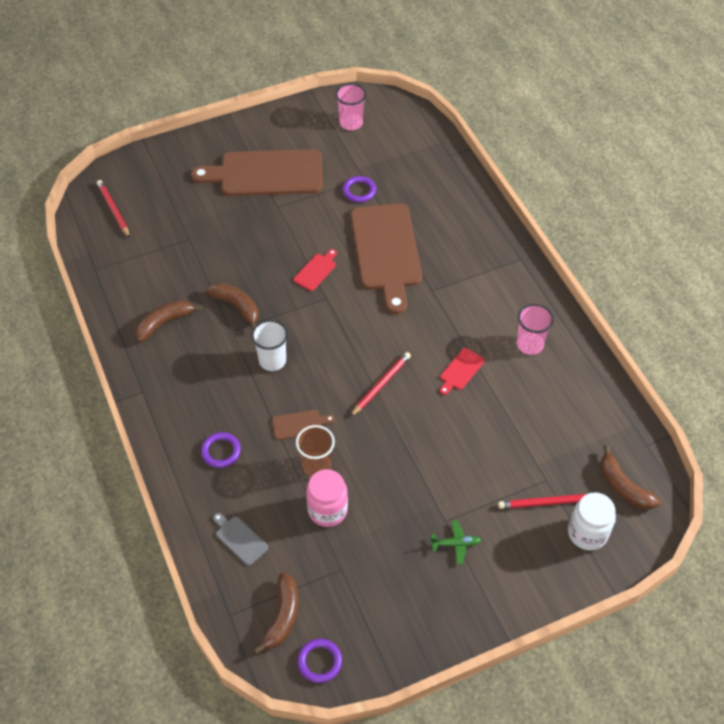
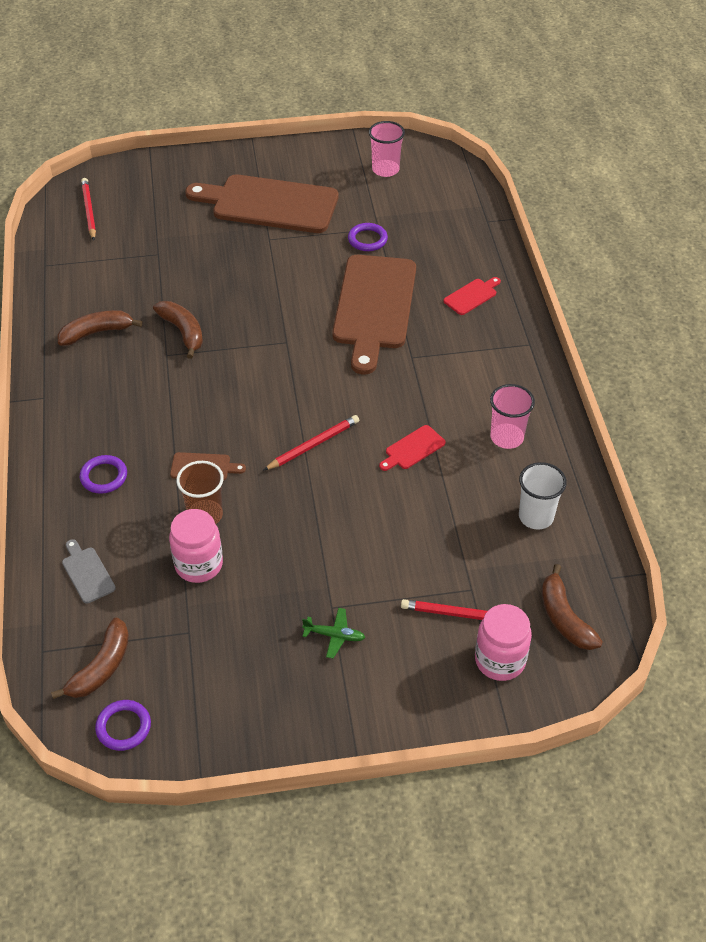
camera: 15 degrees right, 5 degrees down
white cup [251,320,288,371] -> white cup moved to [519,462,567,530]
red cutting board [293,249,337,291] -> red cutting board moved to [444,277,501,315]
white jar [568,492,616,550] -> pink jar [475,604,532,681]

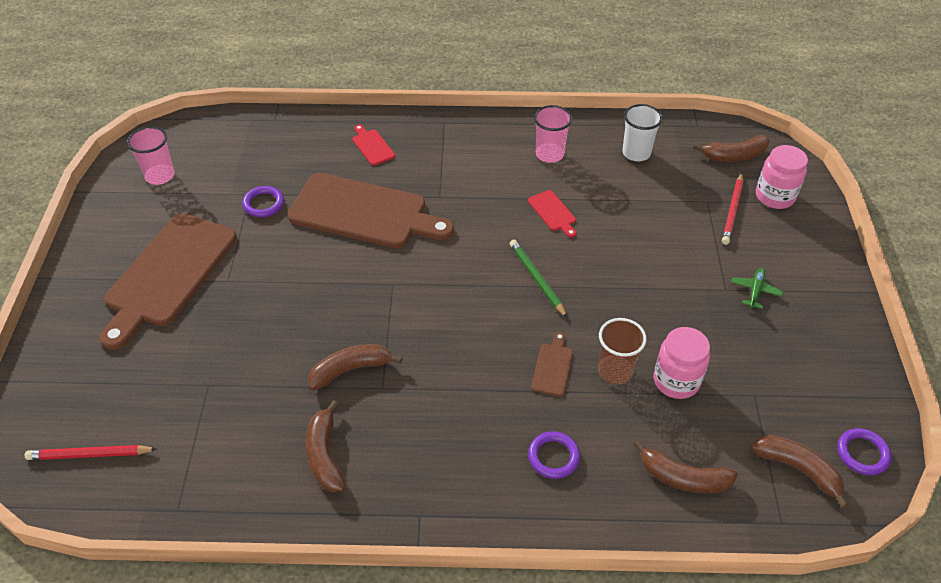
camera: 80 degrees left, 0 degrees up
grey cutting board [62,539,116,604] -> brown banana [634,440,738,493]
red pencil [263,415,359,471] -> green pencil [510,240,568,318]

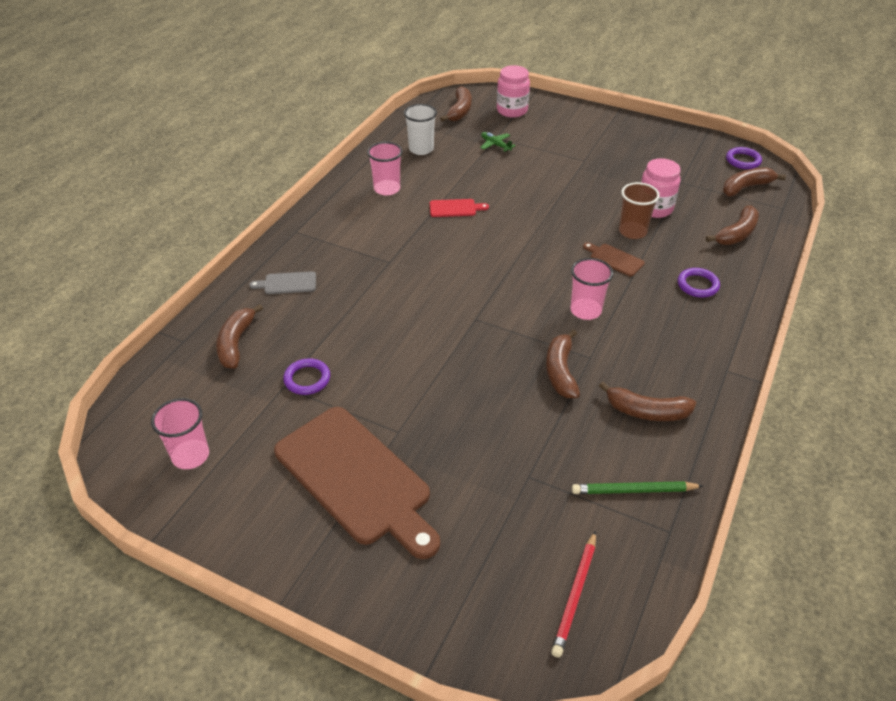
camera: 65 degrees left, 5 degrees down
brown cutting board [288,173,454,248] -> none
red cutting board [353,124,395,166] -> grey cutting board [249,271,316,294]
green pencil [510,240,568,318] -> green pencil moved to [572,481,703,494]
red pencil [722,173,744,245] -> none
green plane [731,268,783,309] -> green plane moved to [480,132,516,152]
none -> brown banana [216,304,263,369]
none -> pink cup [570,258,613,320]

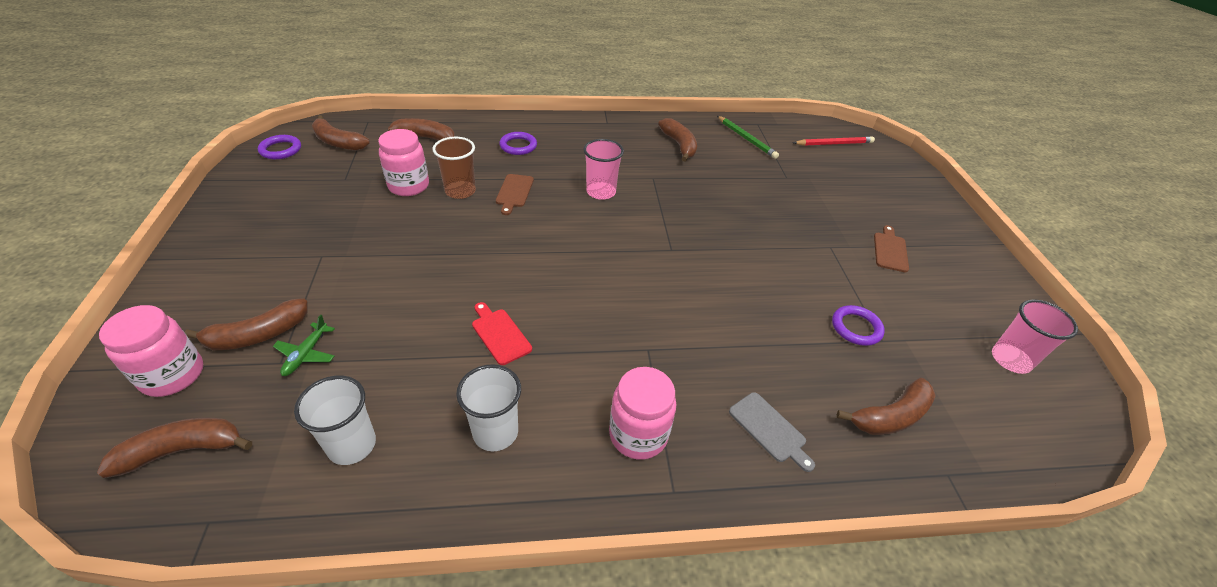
camera: 125 degrees left, 0 degrees up
brown cutting board [274,407,440,559] -> brown cutting board [874,225,909,272], size x0.40
pink cup [367,142,403,195] -> white cup [456,364,521,451]
brown banana [546,329,580,398] -> brown banana moved to [185,298,308,350]
none -> pink jar [609,367,676,460]

